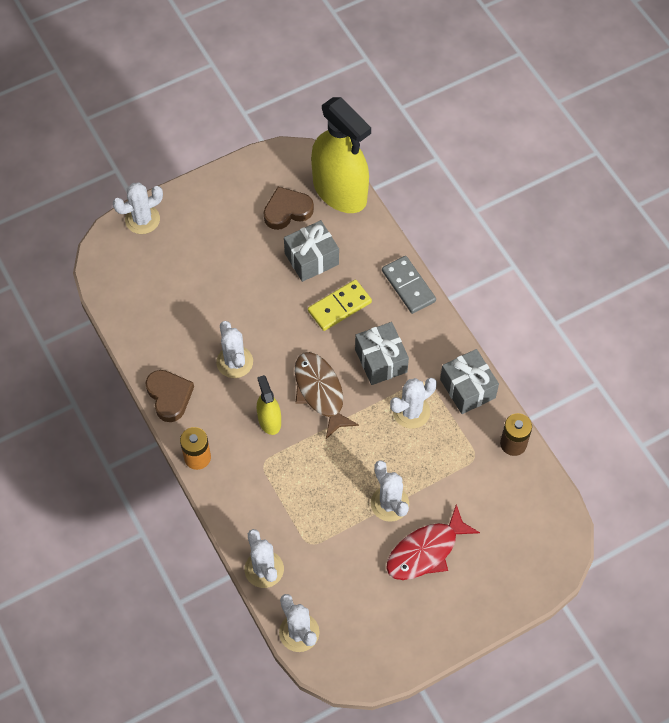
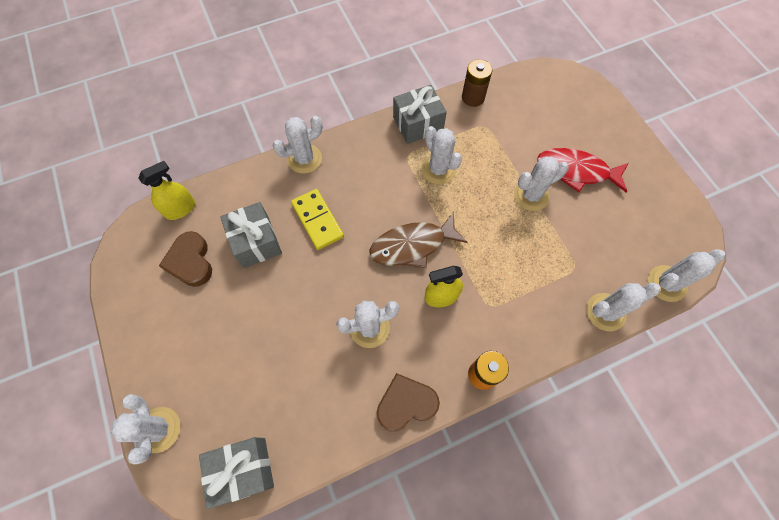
camera: 85 degrees left, 5 degrees up
yellow spray bottle [311,97,371,213] -> yellow spray bottle [139,161,195,220], size x0.47
grey gift [355,322,409,385] -> grey gift moved to [199,437,274,509]
grey domino [382,256,436,314] -> white cactus [273,116,323,174]
red fish [386,504,480,580] -> red fish turned 135 degrees clockwise [537,148,629,193]

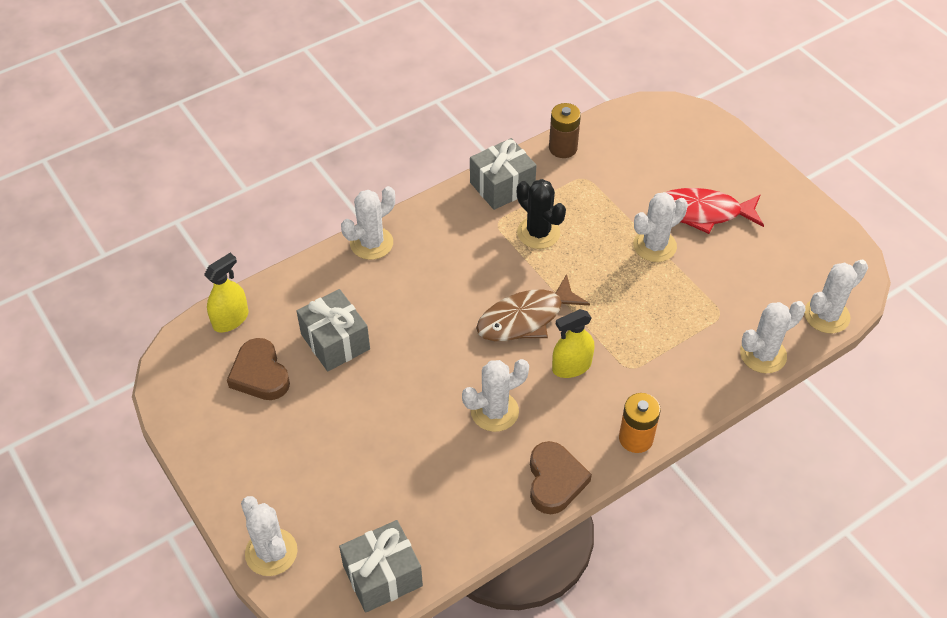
camera: 10 degrees left, 15 degrees down
yellow domino [291,189,344,250] -> none
brown heart [377,373,440,432] -> brown heart turned 120 degrees clockwise [530,441,592,514]
white cactus [421,126,462,184] -> black cactus [517,179,566,249]

